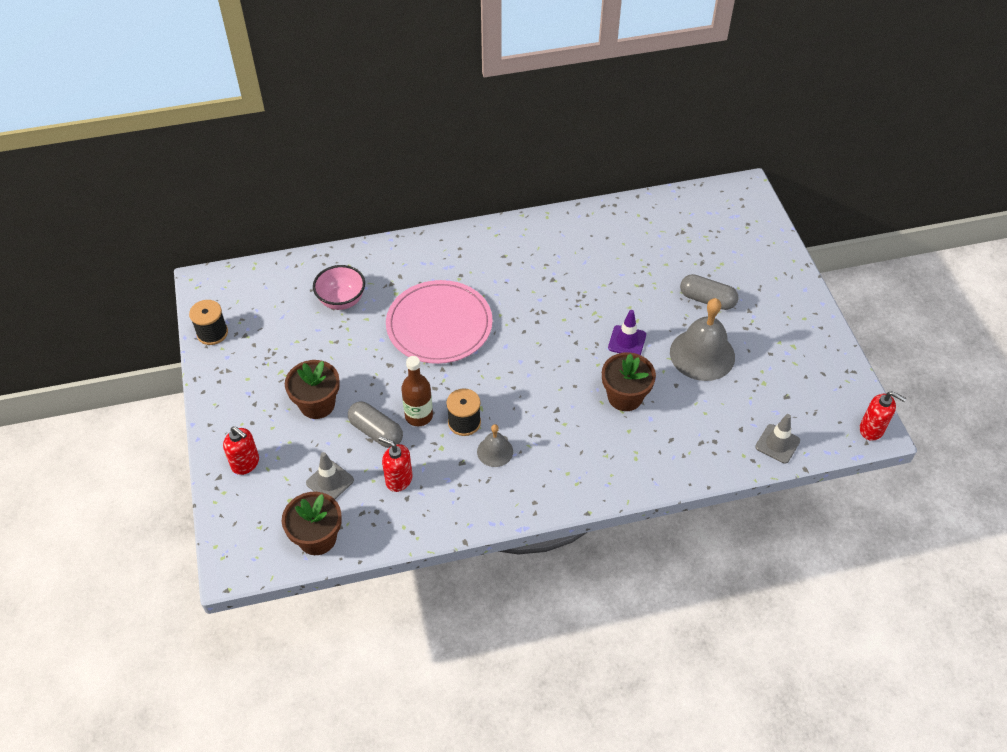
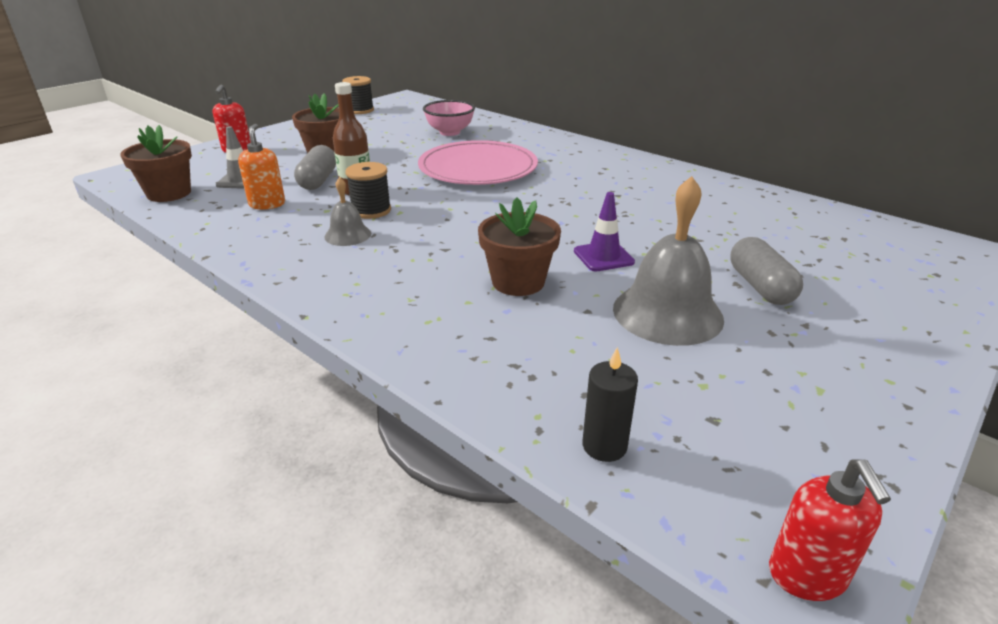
camera: 55 degrees right, 20 degrees down
red soap dispenser [378,436,413,492] -> orange soap dispenser [238,124,285,210]
grey traffic cone [755,414,800,464] -> black candle [582,347,638,462]

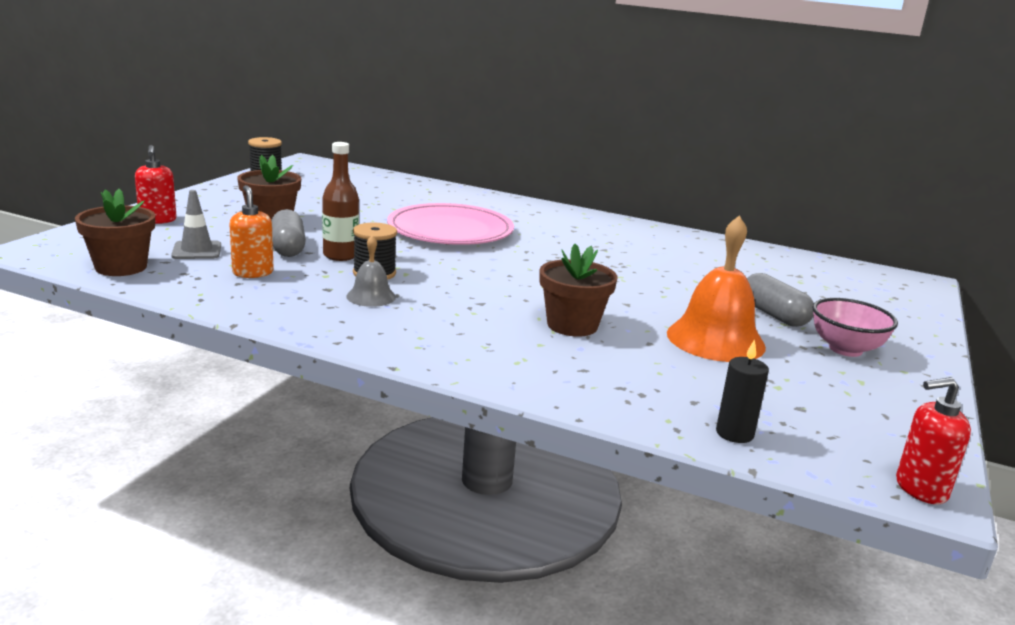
camera: 20 degrees left, 10 degrees down
pink bowl [423,100,475,136] -> pink bowl moved to [812,298,898,357]
purple traffic cone [574,192,635,271] -> none
grey bell [613,176,724,346] -> orange bell [667,216,766,362]
red soap dispenser [769,459,891,601] -> red soap dispenser turned 105 degrees clockwise [896,377,971,504]

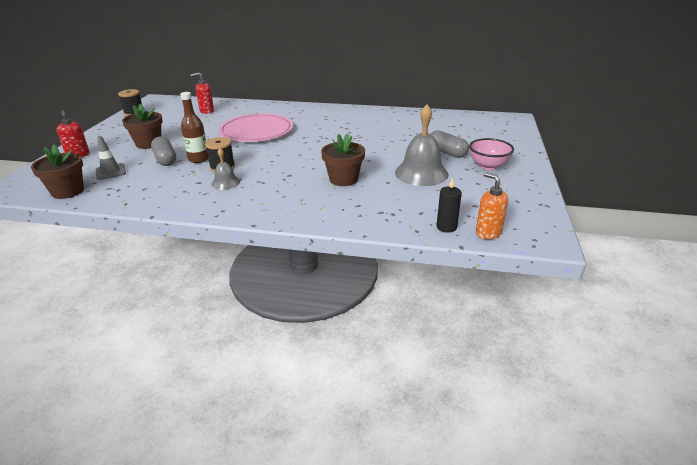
camera: 10 degrees left, 10 degrees up
orange soap dispenser [229,185,274,278] -> orange soap dispenser moved to [476,172,508,239]
orange bell [667,216,766,362] -> grey bell [395,104,449,186]
red soap dispenser [896,377,971,504] -> red soap dispenser moved to [191,72,214,114]

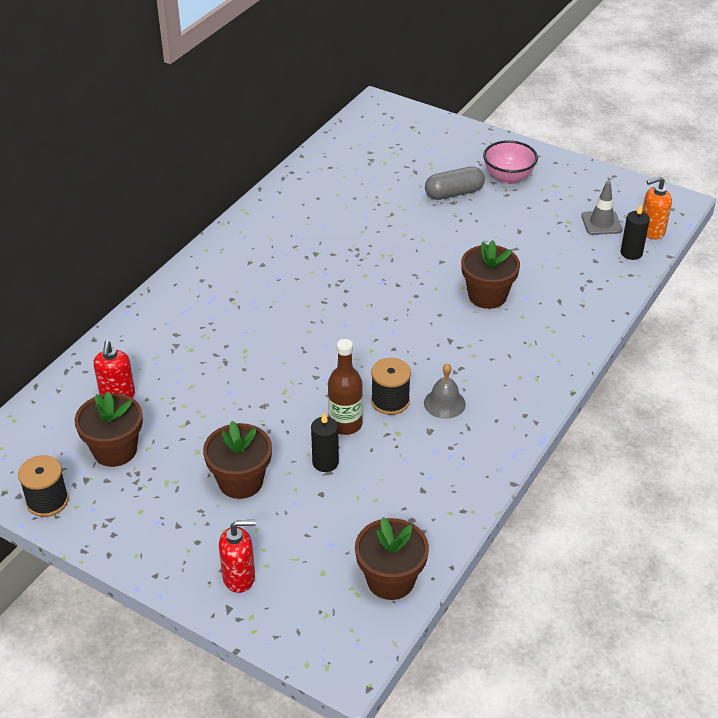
camera: 70 degrees left, 10 degrees up
grey traffic cone [96,136,126,180] -> grey traffic cone moved to [581,181,622,235]
grey capsule [151,137,176,166] -> black candle [311,412,339,472]
pink plate [218,114,293,142] -> none
grey bell [395,104,449,186] -> none
none -> brown flower pot [74,391,143,467]

